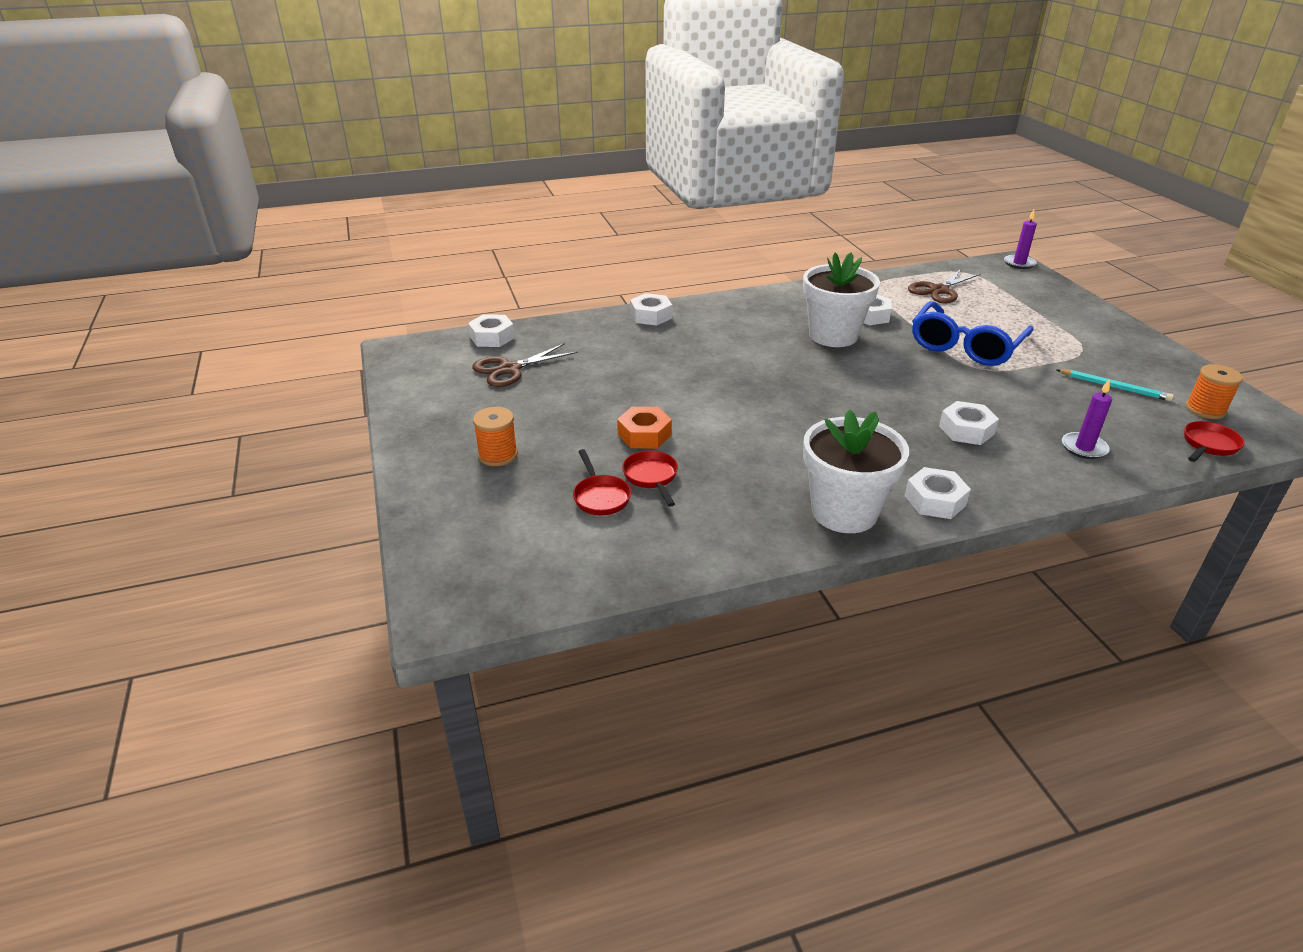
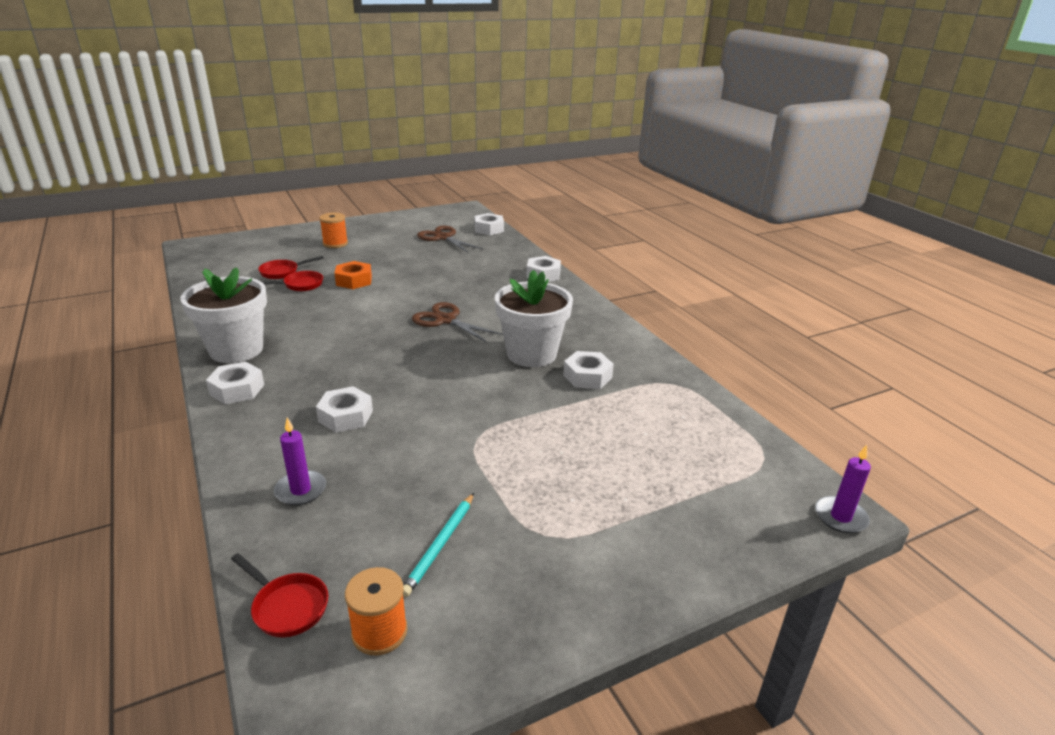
camera: 80 degrees right, 5 degrees down
brown scissors [908,269,981,304] -> brown scissors moved to [412,302,503,343]
blue glasses [912,301,1034,366] -> none

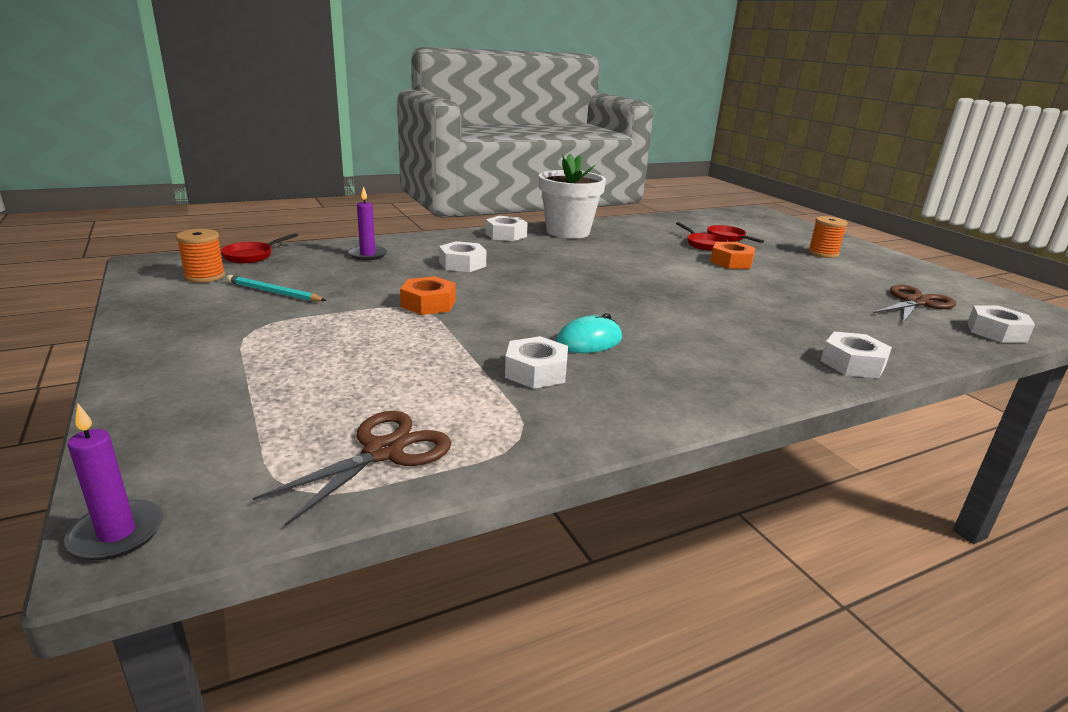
camera: 90 degrees right, 5 degrees down
brown scissors [412,302,503,343] -> brown scissors moved to [252,411,451,526]
white flower pot [495,270,573,367] -> turquoise mouse [556,313,622,353]
none -> orange nut [400,276,456,315]

